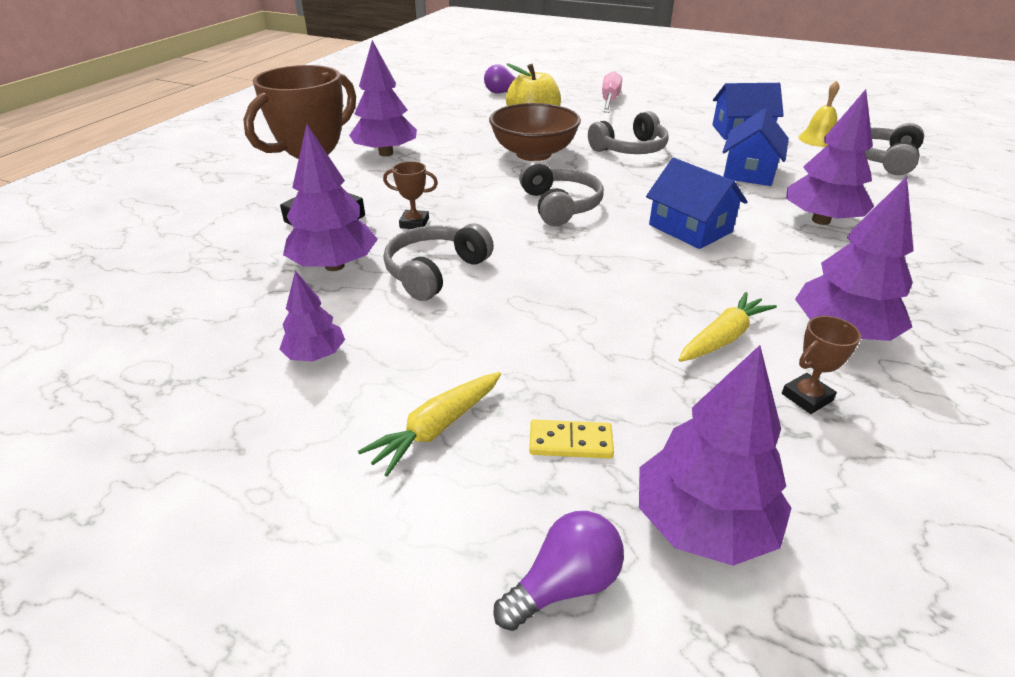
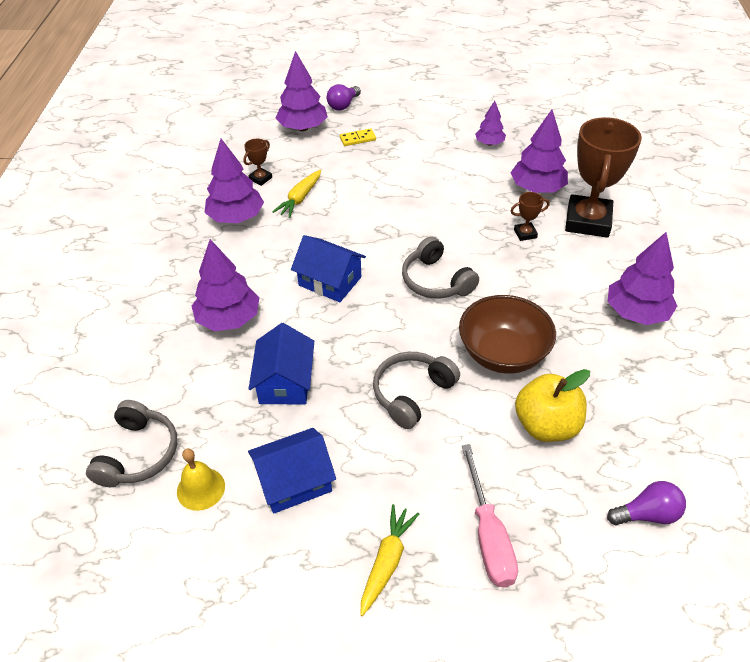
camera: 160 degrees right, 10 degrees up
yellow carrot [358,372,501,477] -> yellow carrot moved to [360,504,419,616]
grey headphones [383,223,494,301] -> none

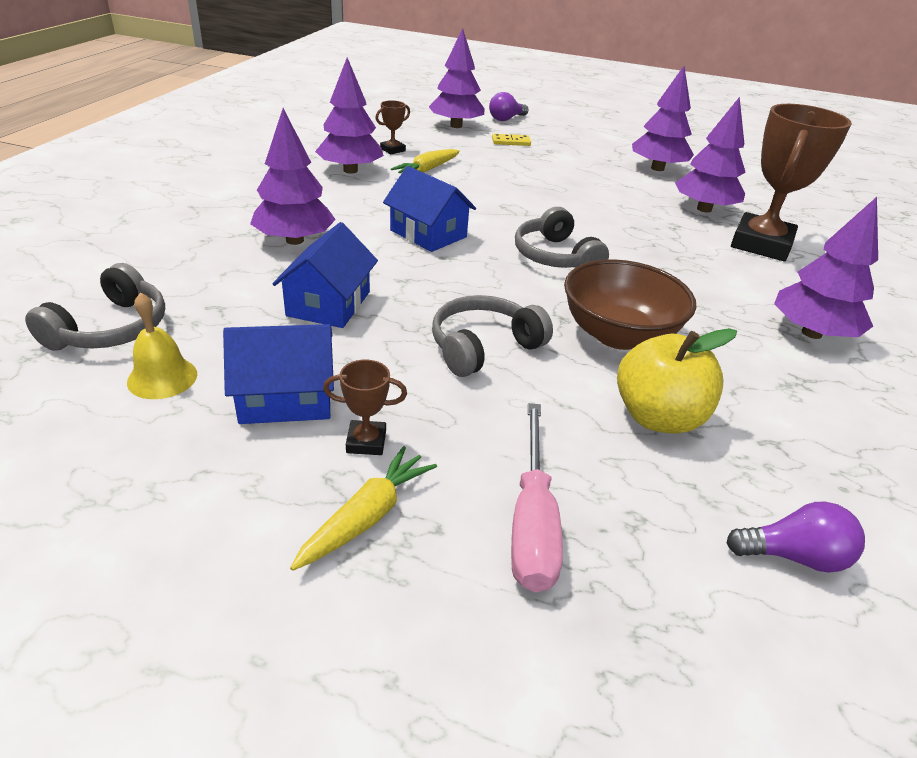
camera: 10 degrees right, 10 degrees down
purple tree [475,101,506,145] -> purple tree [632,66,694,171], size x1.74
brown trophy [510,192,550,241] -> brown trophy moved to [323,360,407,455]

